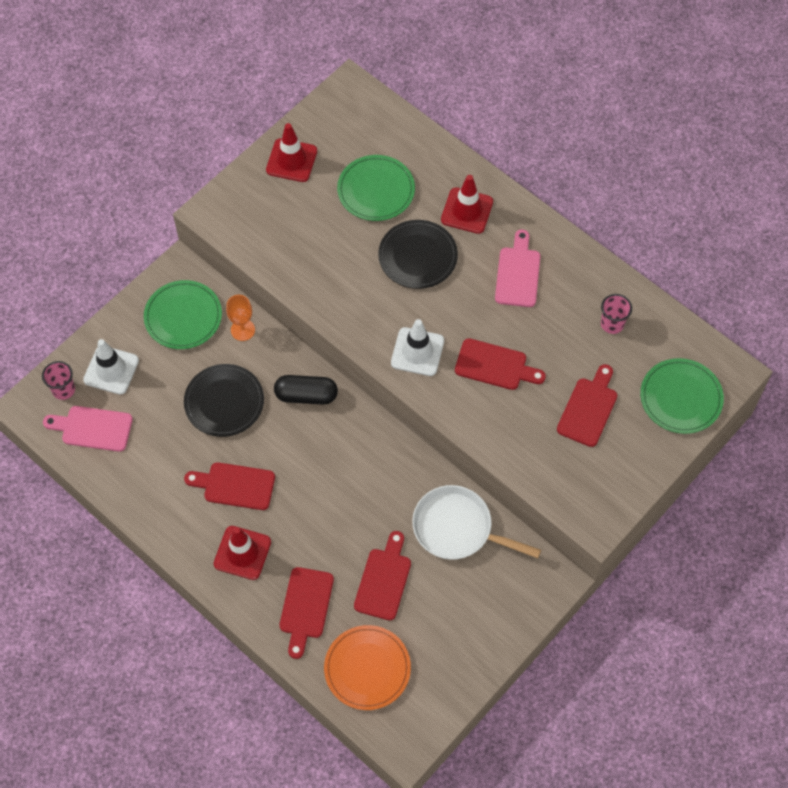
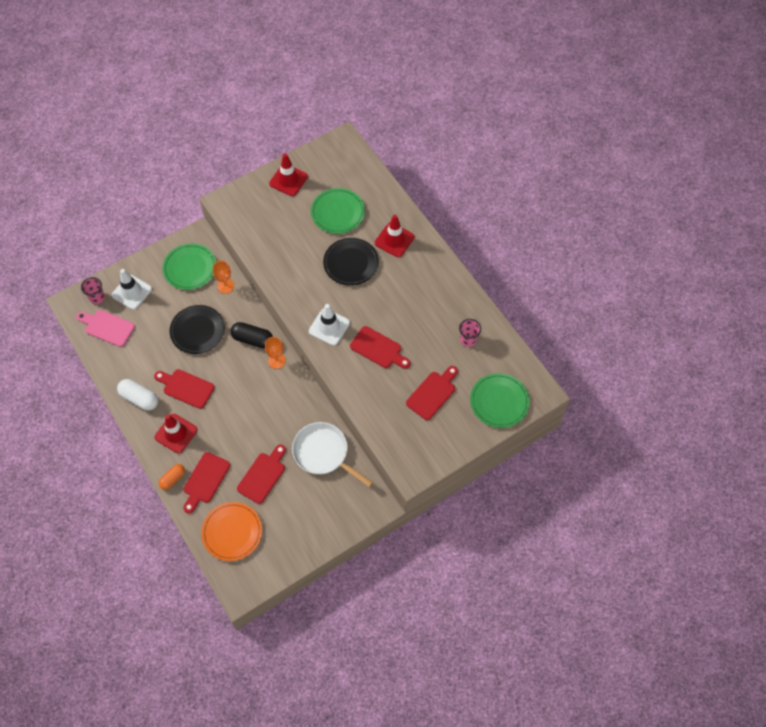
camera: 15 degrees right, 0 degrees up
pink cutting board [495,229,541,307] -> none
none -> white capsule [117,379,158,410]
none -> orange capsule [159,464,185,490]
none -> orange goblet [265,337,286,369]

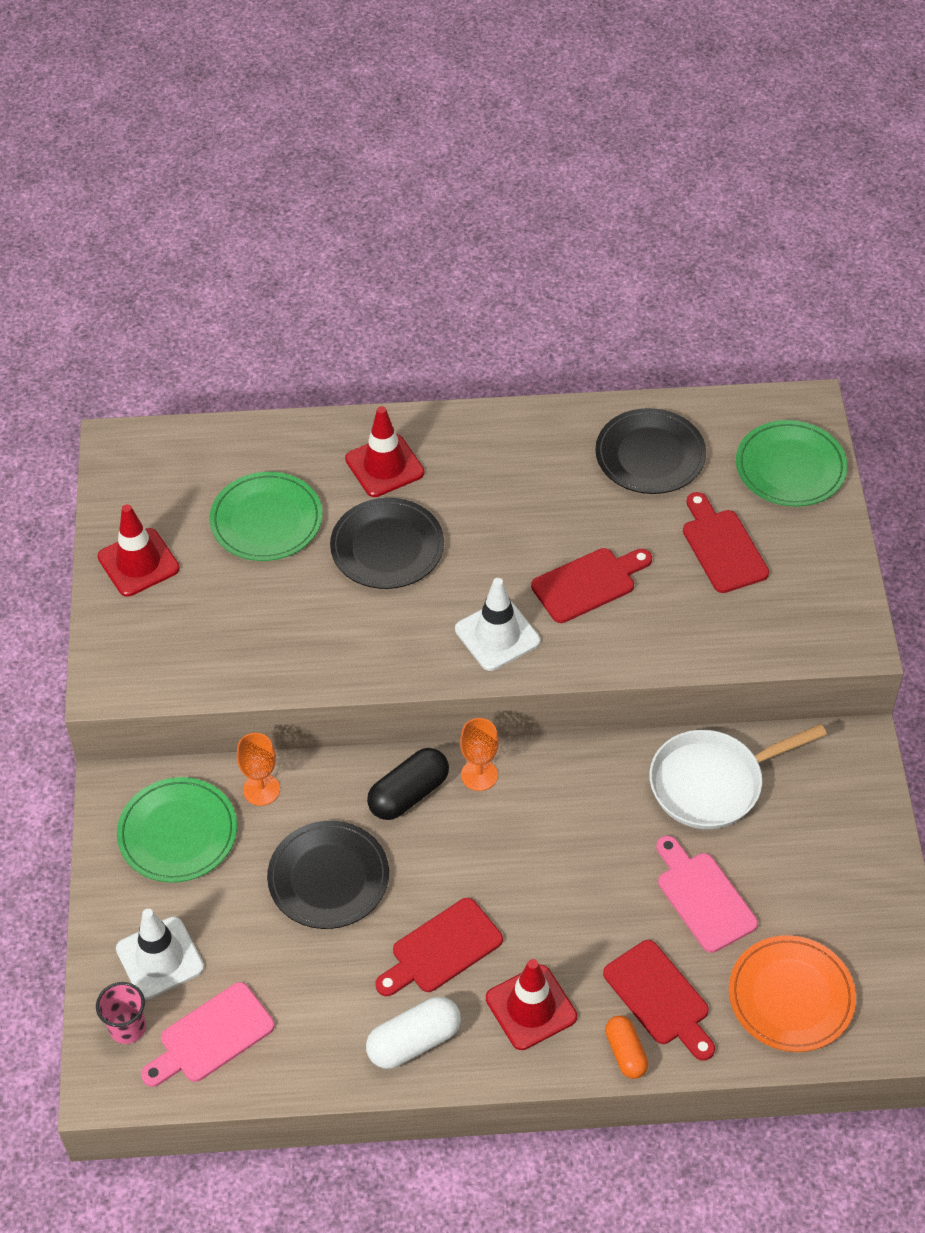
camera: 60 degrees left, 10 degrees down
red cutting board [237,444,286,504] -> pink cutting board [656,836,758,953]
pink cup [459,319,481,347] -> black plate [595,408,706,494]

